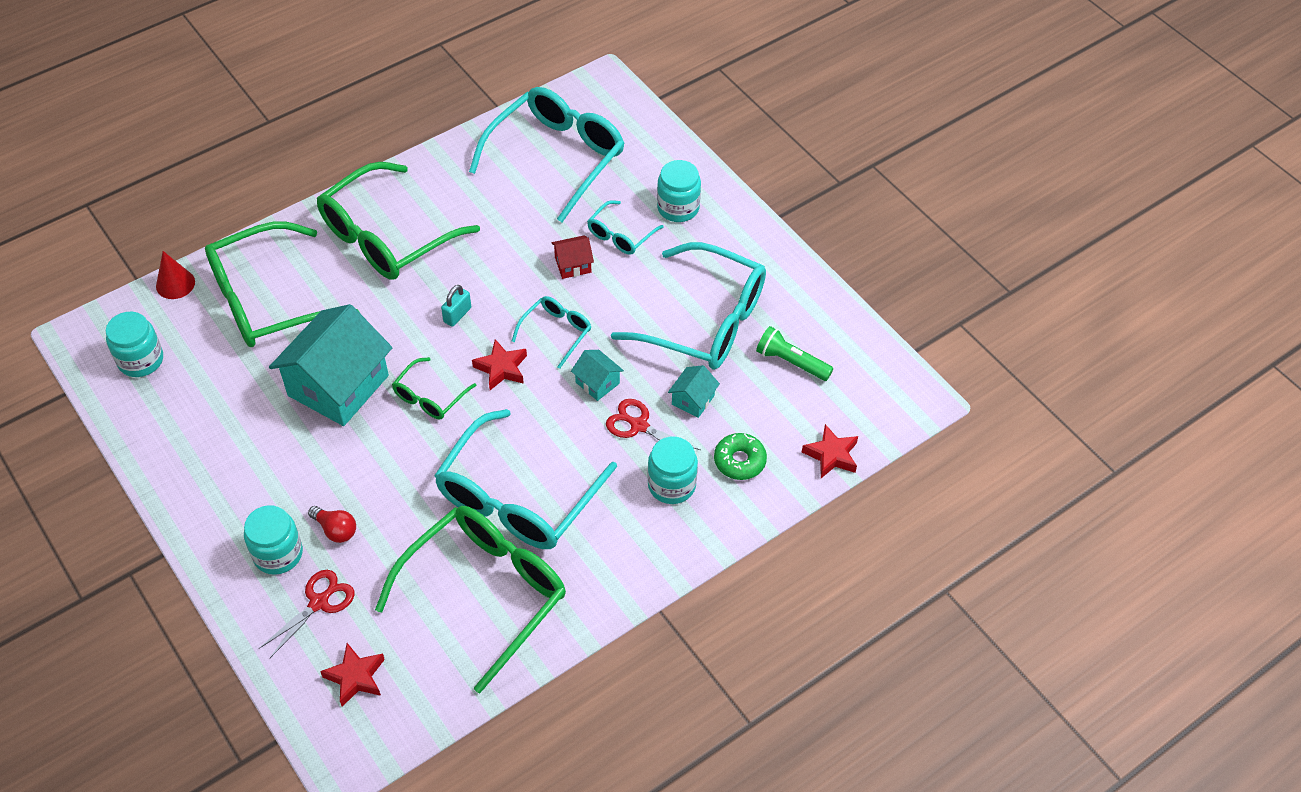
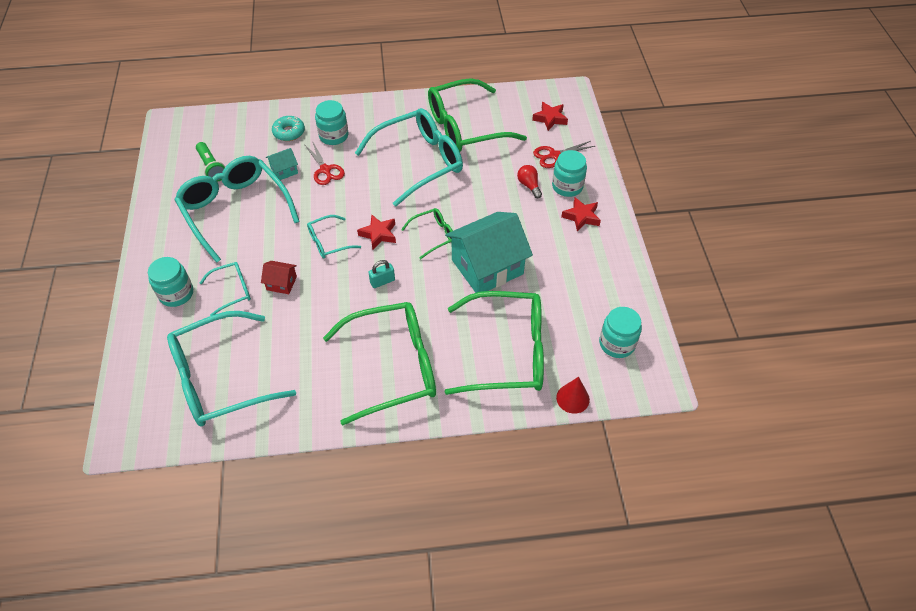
camera: 150 degrees left, 0 degrees up
turquoise house [571,350,624,401] -> none
green donut [714,433,767,480] -> turquoise donut [272,116,305,141]
red star [802,424,858,478] -> red star moved to [561,197,601,232]

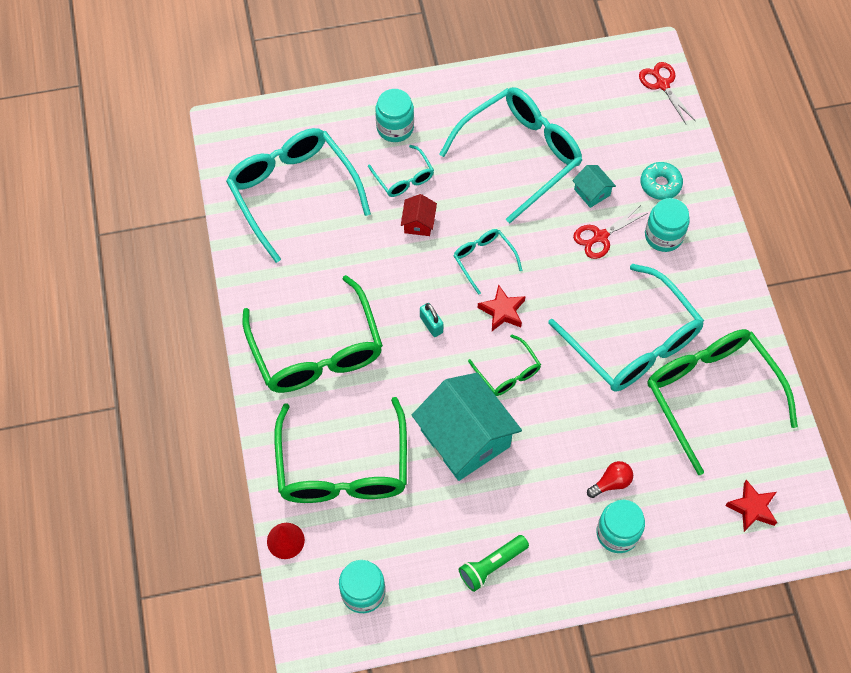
camera: 85 degrees right, 10 degrees up
green flashlight [196,142,225,182] -> green flashlight moved to [459,535,529,592]
red scissors [533,141,595,168] -> red scissors moved to [639,62,695,124]
red star [561,197,601,232] -> none

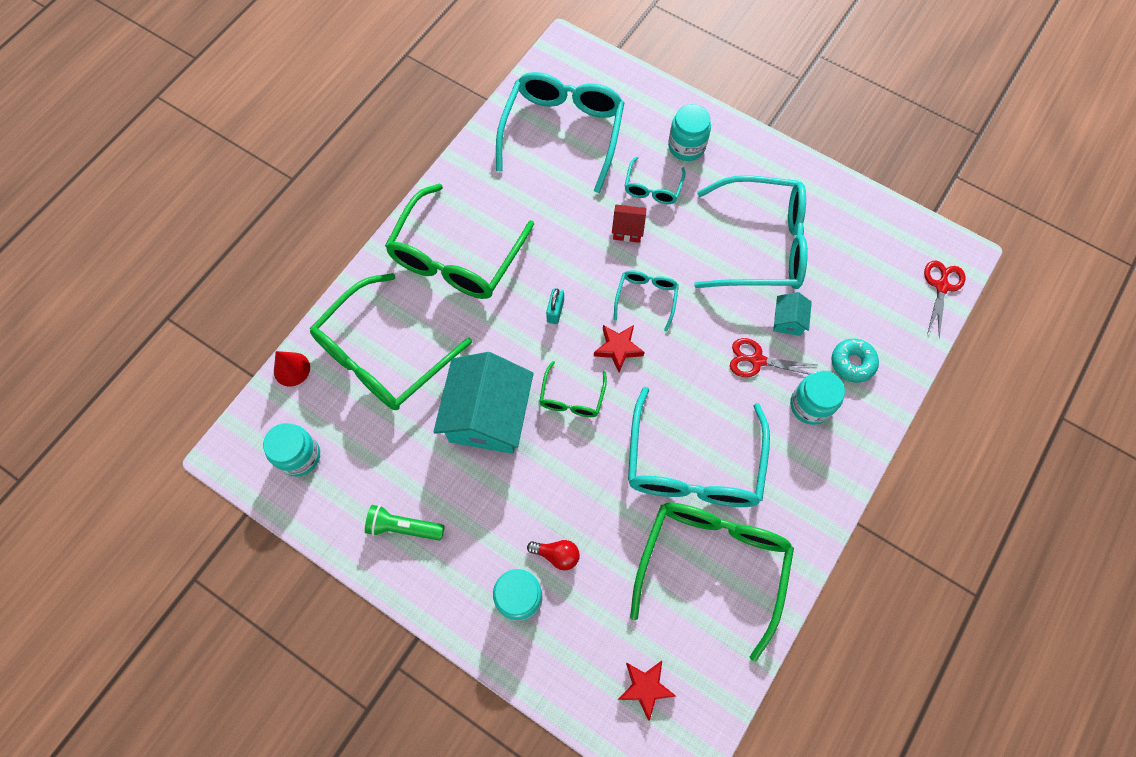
camera: 45 degrees right, 5 degrees up
red house [401,194,437,236] -> red house turned 45 degrees clockwise [612,205,646,243]

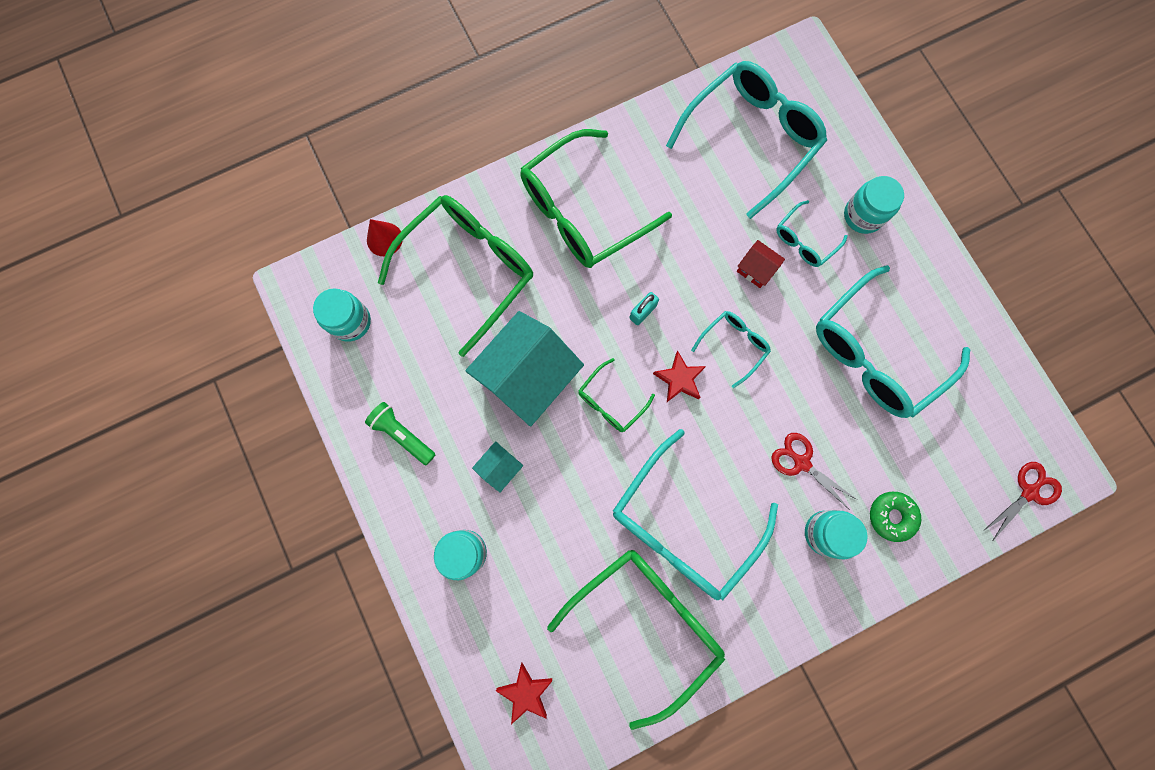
camera: 30 degrees right, 10 degrees up
green glasses [310,273,472,410] -> green glasses turned 150 degrees clockwise [378,195,533,357]
red light bulb [527,540,580,571] -> none
turquoise glasses [694,175,808,289] -> turquoise glasses turned 105 degrees clockwise [816,265,970,418]
turquoise house [773,292,812,336] -> turquoise house moved to [472,441,523,492]
turquoise donut [831,339,879,383] -> green donut [870,492,921,542]

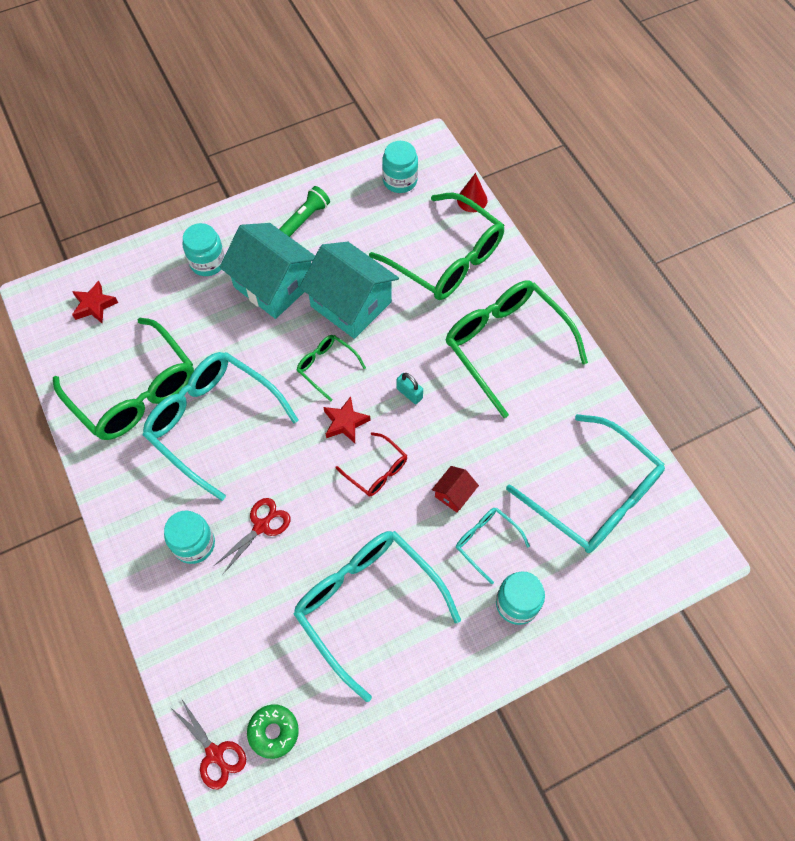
camera: 90 degrees right, 15 degrees down
turquoise house [472,441,523,492] -> turquoise house [220,223,315,319], size x2.28
turquoise glasses [691,311,771,388] -> red glasses [335,432,407,497]
green donut [870,492,921,542] -> green donut moved to [247,704,299,759]

